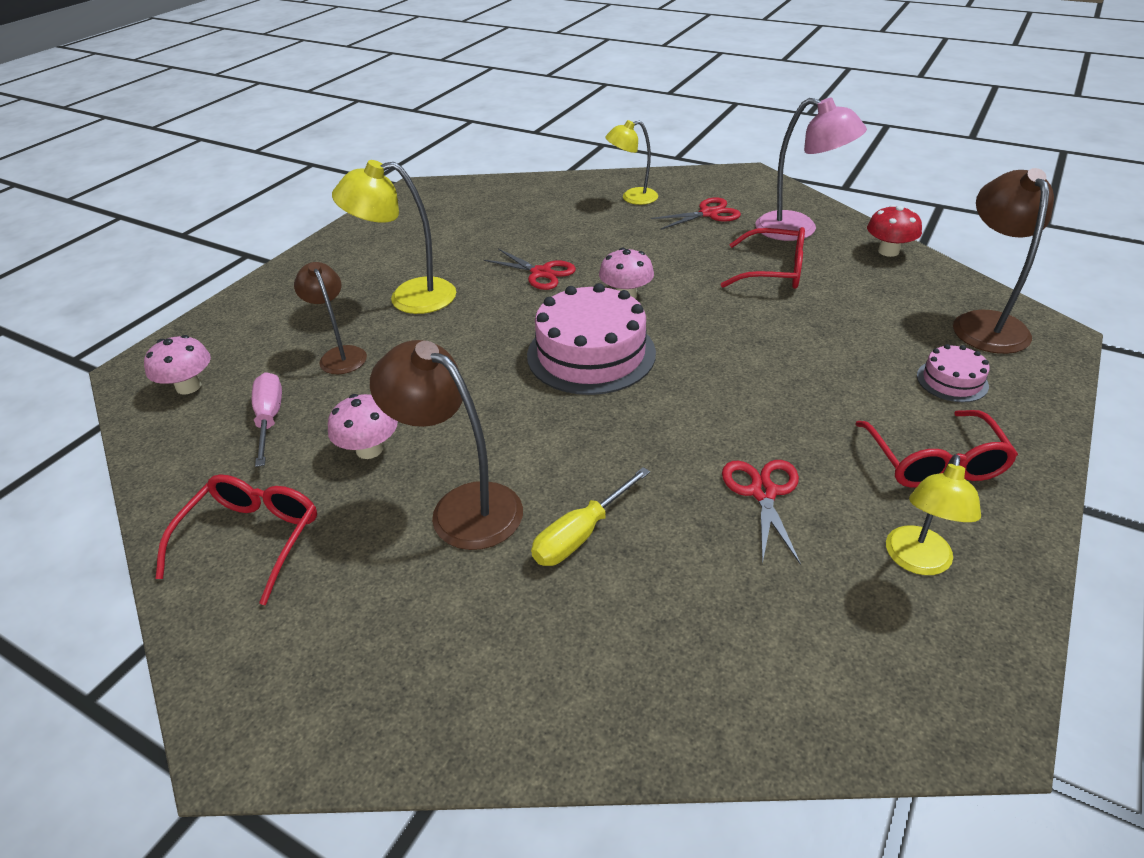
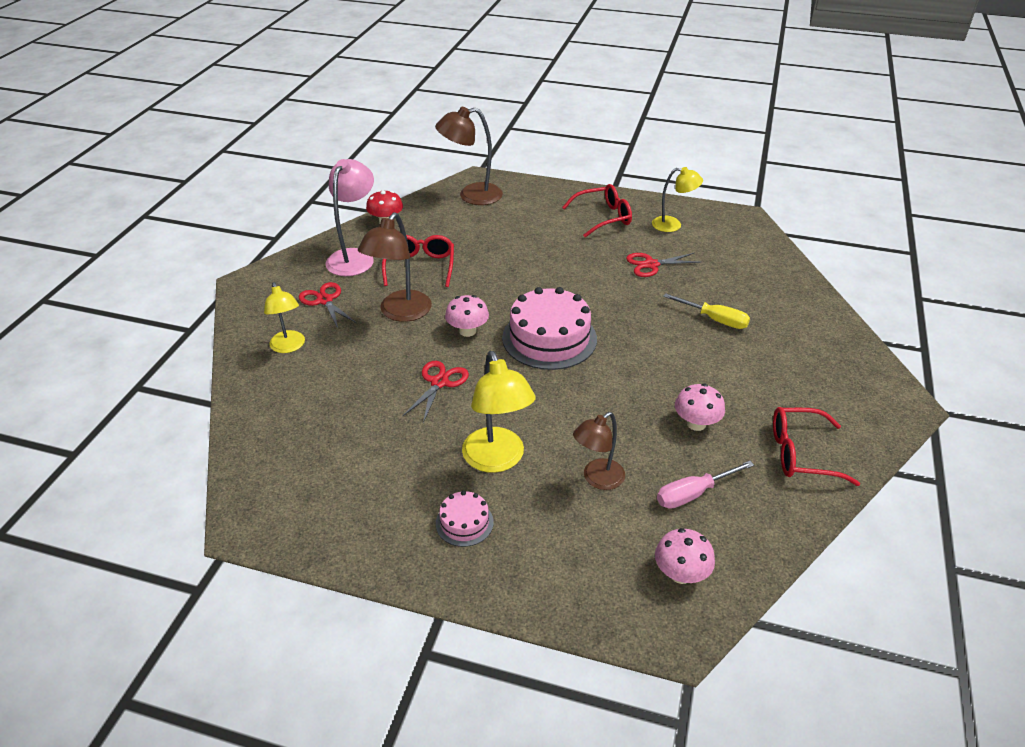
camera: 105 degrees left, 0 degrees up
brown lamp [370,340,523,550] -> brown lamp moved to [358,212,432,322]
pink cake [917,344,990,402] -> pink cake moved to [436,491,494,547]

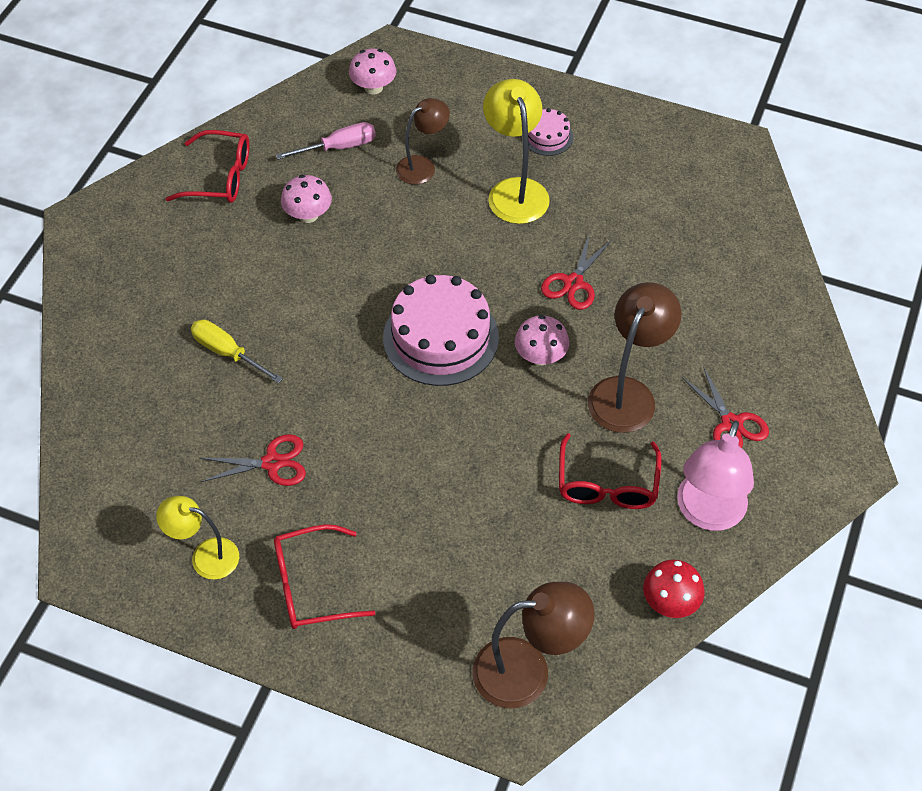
camera: 175 degrees left, 15 degrees up
yellow lamp [264,282,305,353] -> none

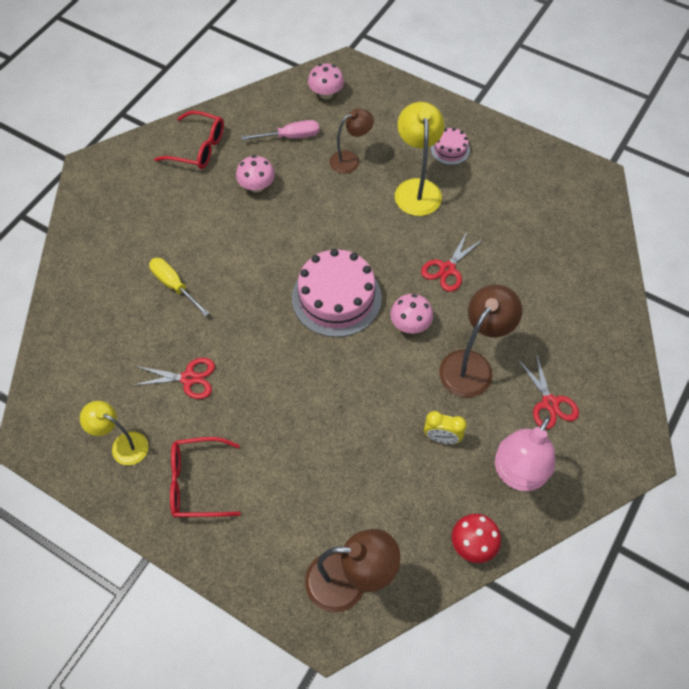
camera: 10 degrees right, 5 degrees up
red glasses [559,433,662,509] -> yellow clock [424,411,467,444]

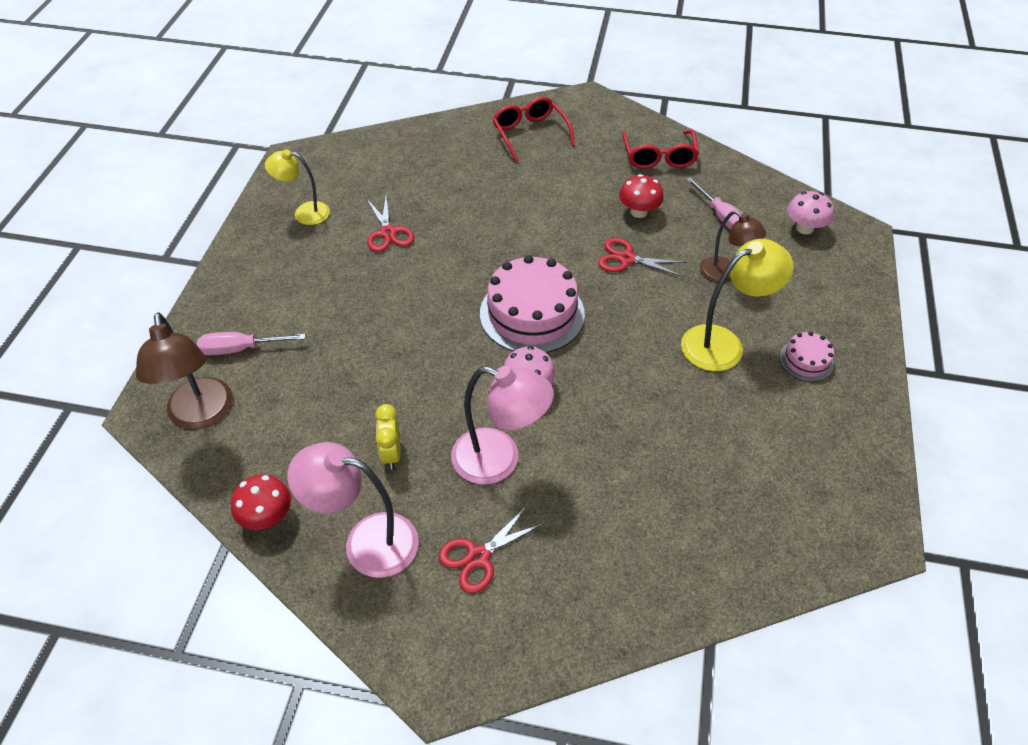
camera: 70 degrees right, 10 degrees down
yellow lamp [80,401,149,465] -> yellow lamp turned 90 degrees counterclockwise [265,149,330,225]
yellow screwdriver [149,258,210,317] -> none
red glasses [170,437,241,518] -> red glasses moved to [492,96,575,162]
pink mushroom [236,155,275,193] -> red mushroom [619,174,664,218]
red scissors [421,230,483,292] -> red scissors moved to [598,238,686,277]
brown lamp [439,285,522,397] -> pink lamp [451,366,554,485]
none -> pink screwdriver [197,332,305,355]

